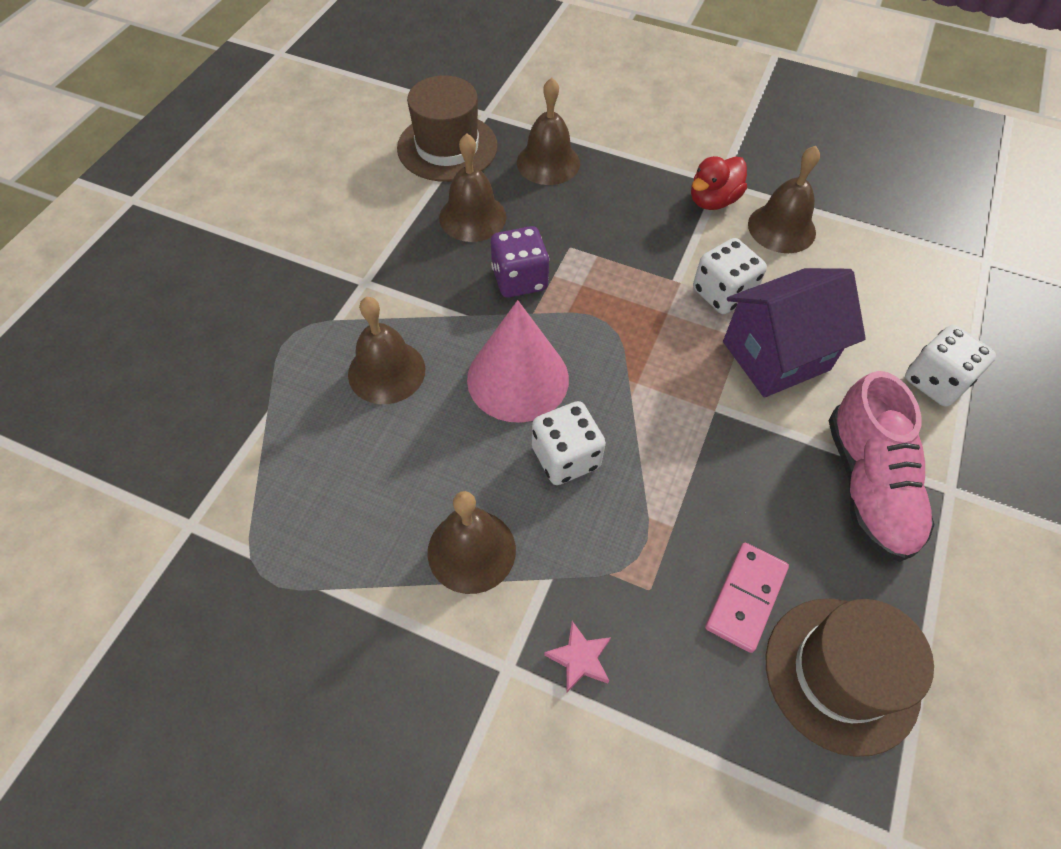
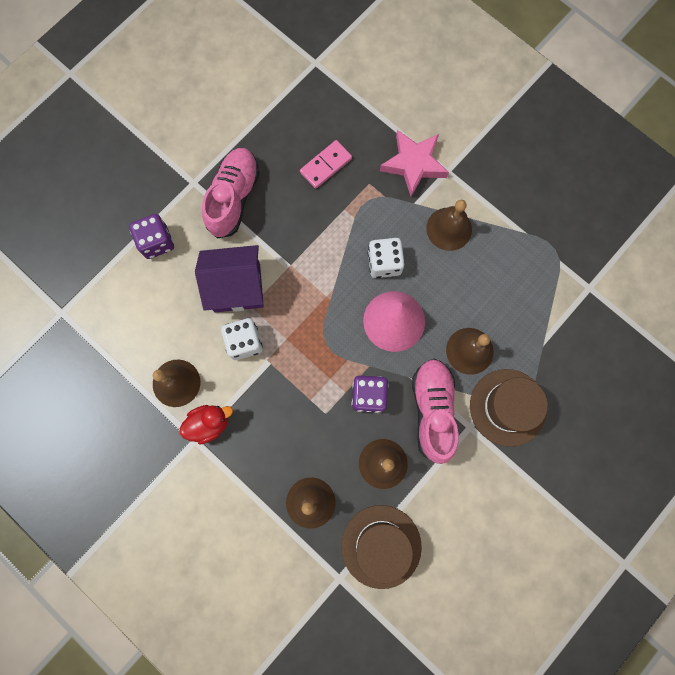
camera: 160 degrees left, 20 degrees up
pink star [544,621,611,692] -> pink star [380,130,449,197], size x2.08
brown hat [766,599,934,757] -> brown hat moved to [470,369,548,447]
white dice [905,325,996,407] -> purple dice [129,214,174,259]
none -> pink shoe [412,359,459,464]

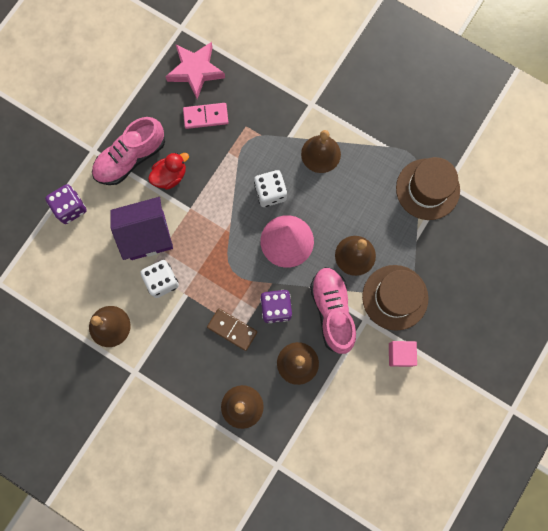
camera: 10 degrees left, 0 degrees up
red duck [180,405,233,444] -> red duck moved to [148,152,189,190]
pink shoe [202,148,260,239] -> pink shoe turned 135 degrees counterclockwise [92,117,165,185]
pink domino [300,140,352,189] -> pink domino turned 45 degrees clockwise [183,103,229,129]
brown hat [341,505,422,589] -> brown hat moved to [396,157,460,220]
pink star [380,130,449,197] -> pink star moved to [166,42,225,99]
none -> brown domino [207,308,257,351]
none -> pink cube [389,341,417,367]

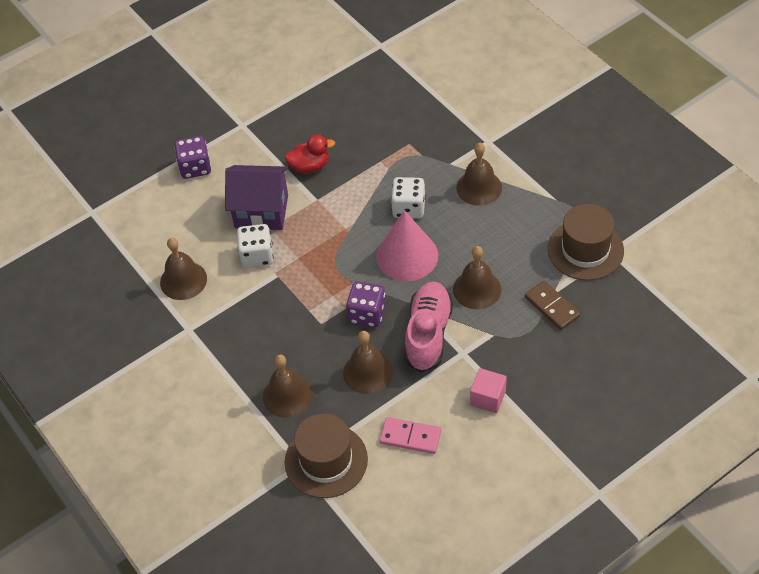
camera: 25 degrees right, 25 degrees down
pink shoe [92,117,165,185] -> none
pink star [166,42,225,99] -> none
pink domino [183,103,229,129] -> pink domino moved to [380,417,441,454]
brown domino [207,308,257,351] -> brown domino moved to [525,281,580,330]
brown hat [362,265,428,331] -> brown hat moved to [285,414,368,498]

